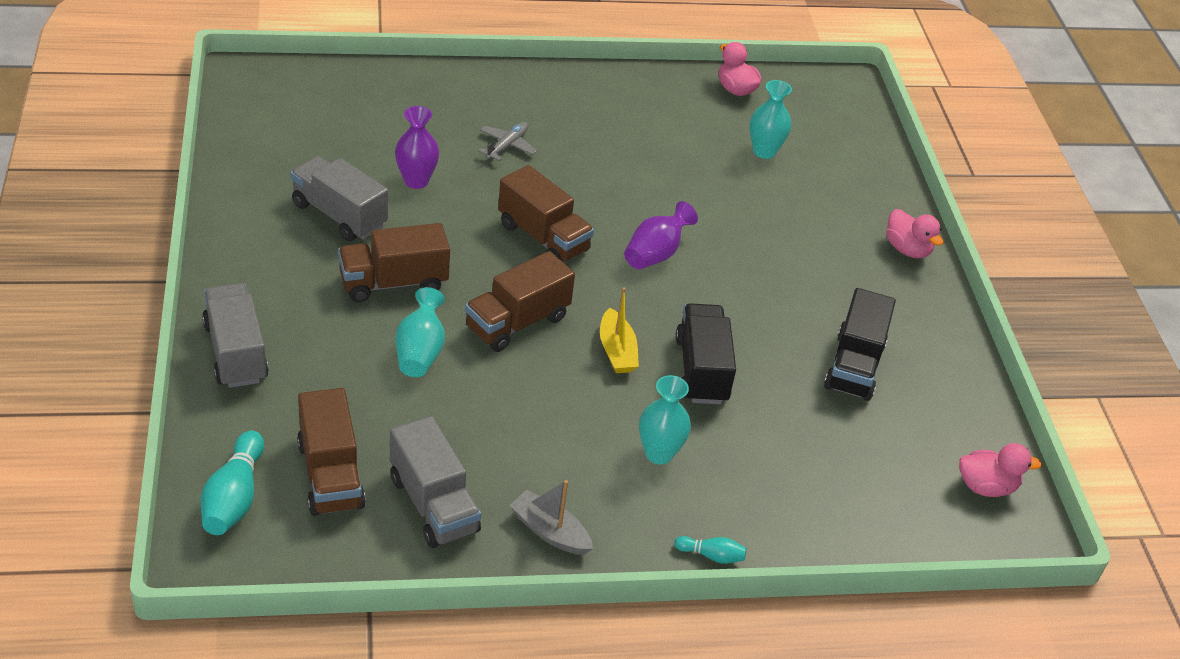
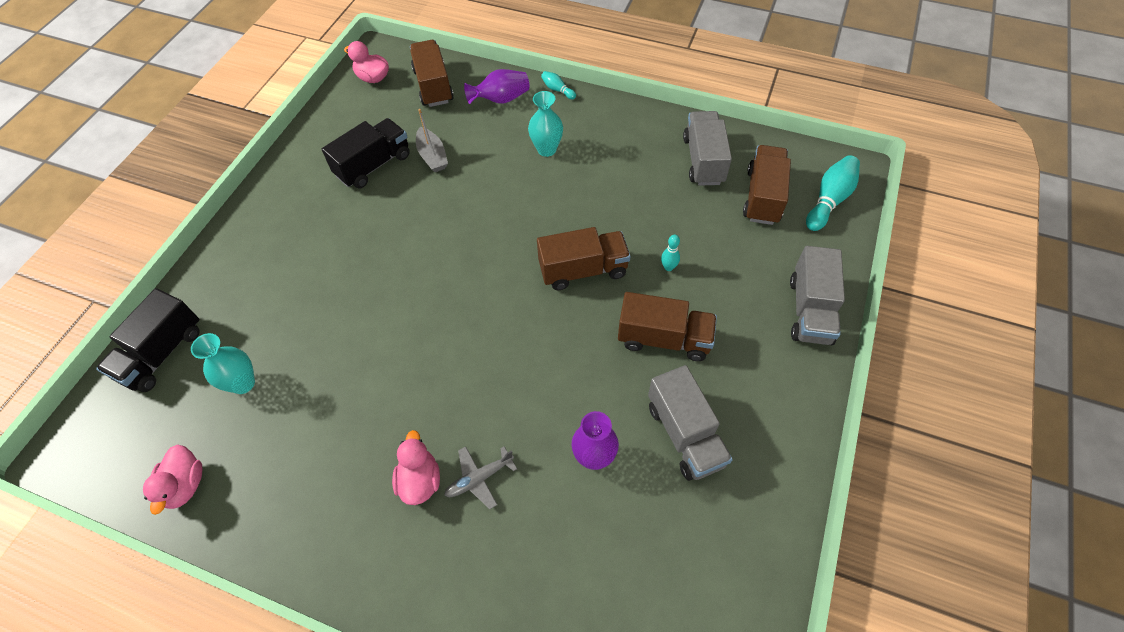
camera: 145 degrees left, 15 degrees up
turquoise vase [395,287,445,377] -> turquoise bowling pin [661,235,680,271]
brown truck [498,165,594,262] -> brown truck moved to [410,40,454,107]
grey boat [510,480,593,555] -> grey boat moved to [416,109,448,172]
yellow boat [600,287,639,373] -> none
purple vase [624,201,698,270] -> purple vase moved to [464,69,529,104]
black truck [676,303,736,404] -> black truck moved to [96,288,200,392]
pink duck [886,209,943,258] -> pink duck moved to [392,430,440,505]

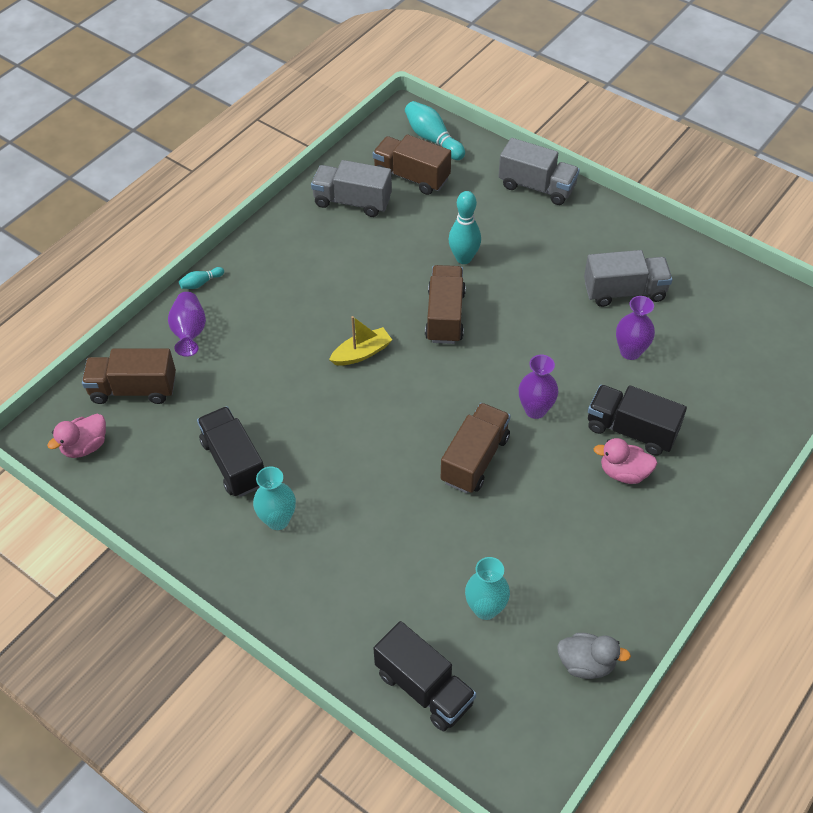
camera: 75 degrees left, 5 degrees down
pink duck [143,445,202,515] -> grey duck [557,633,631,679]
grey boat [416,109,448,172] -> none
grey plane [444,446,517,509] -> black truck [588,385,687,456]
turquoise vase [528,91,563,157] -> turquoise vase moved to [253,466,296,530]
brown truck [618,292,717,361] -> brown truck moved to [441,403,511,493]
turquoise bowling pin [661,235,680,271] -> turquoise bowling pin [448,191,481,264], size x1.90
none -> yellow boat [329,316,392,366]
none -> purple vase [519,355,558,419]

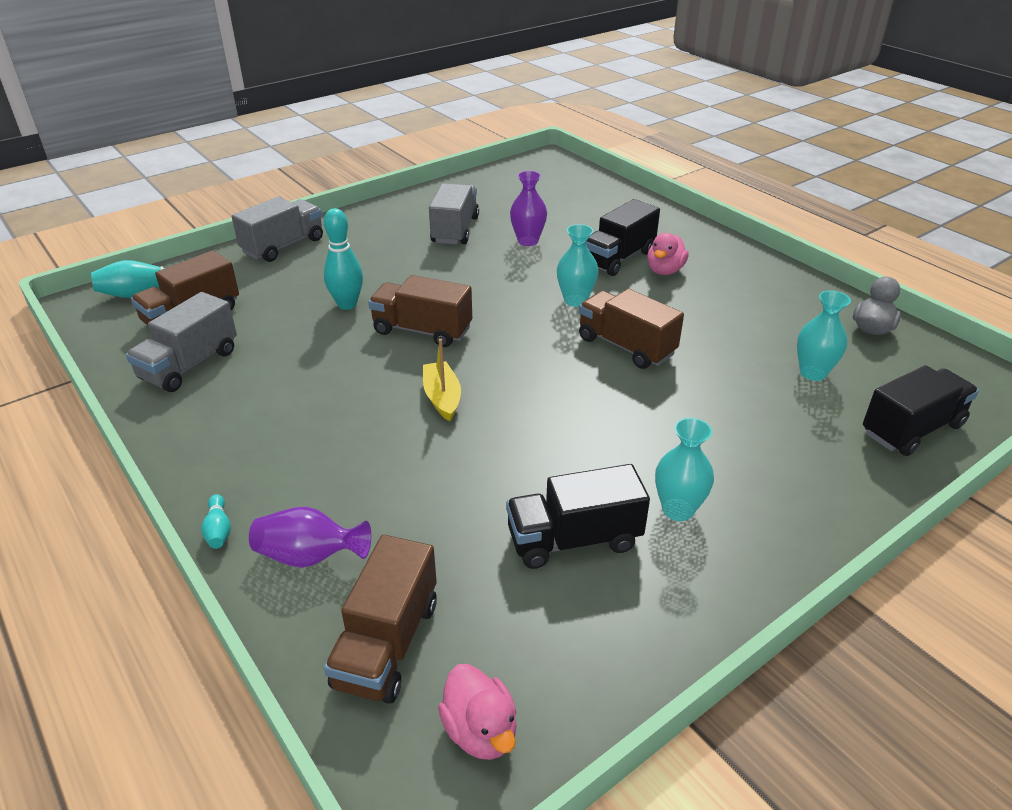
camera: 75 degrees left, 15 degrees down
purple vase [519,355,558,419] -> turquoise vase [557,224,598,307]

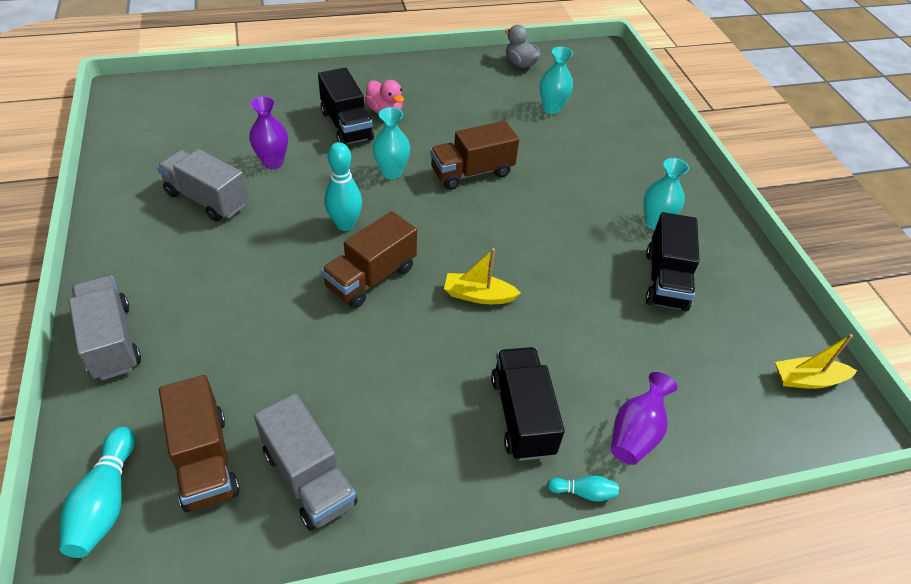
camera: 70 degrees left, 10 degrees up
turquoise bowling pin [324,208,363,310] -> turquoise bowling pin moved to [325,142,362,231]
brown truck [324,535,437,704] -> none
pink duck [438,664,517,760] -> yellow boat [775,334,857,389]
black truck [863,365,979,456] -> black truck moved to [491,347,565,461]

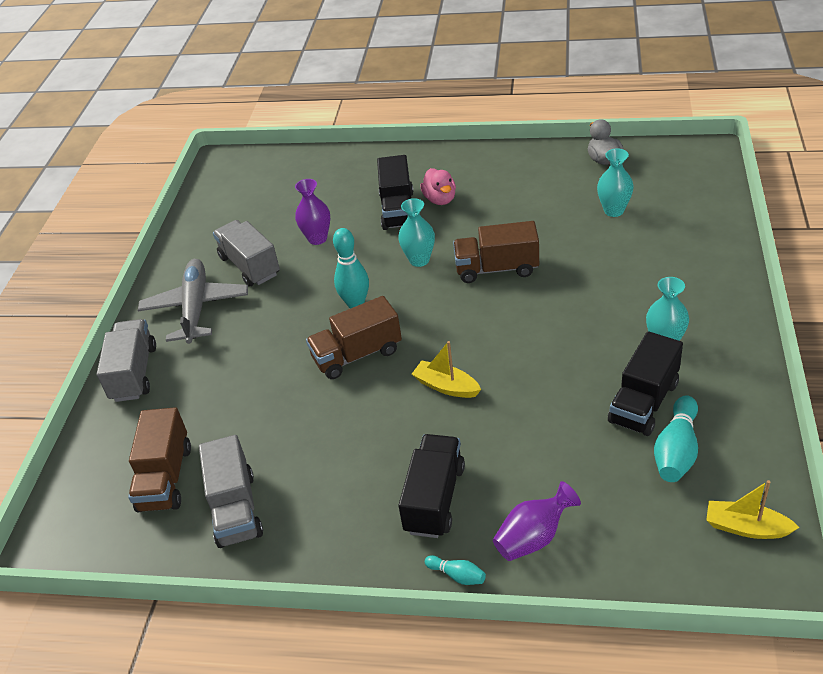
camera: 30 degrees right, 5 degrees down
turquoise bowling pin [60,427,135,558] -> turquoise bowling pin moved to [654,395,698,482]
none -> grey plane [138,259,248,344]

